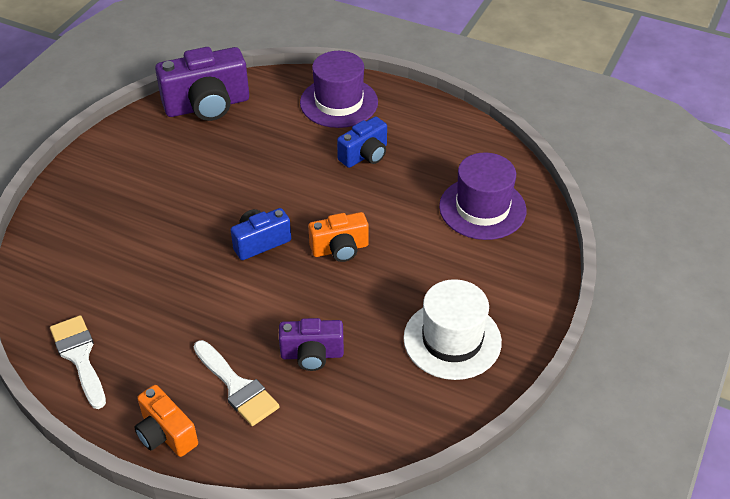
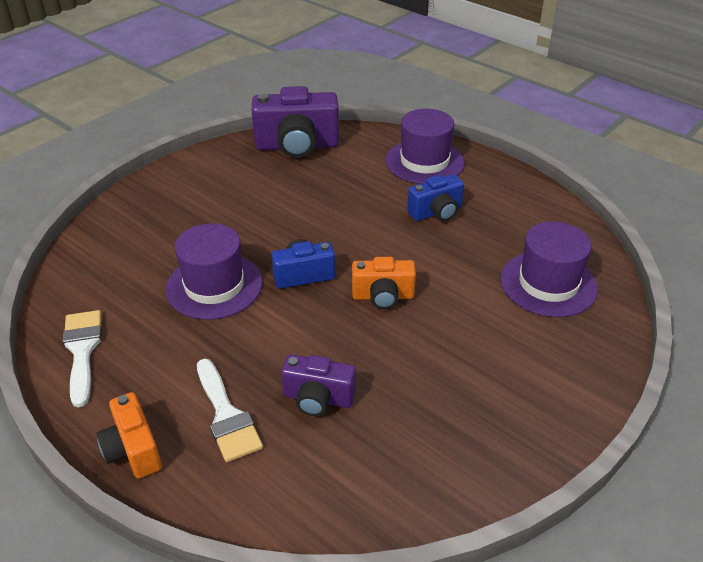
camera: 15 degrees right, 5 degrees down
white hat [403,279,502,380] -> none
none -> purple hat [166,223,263,320]

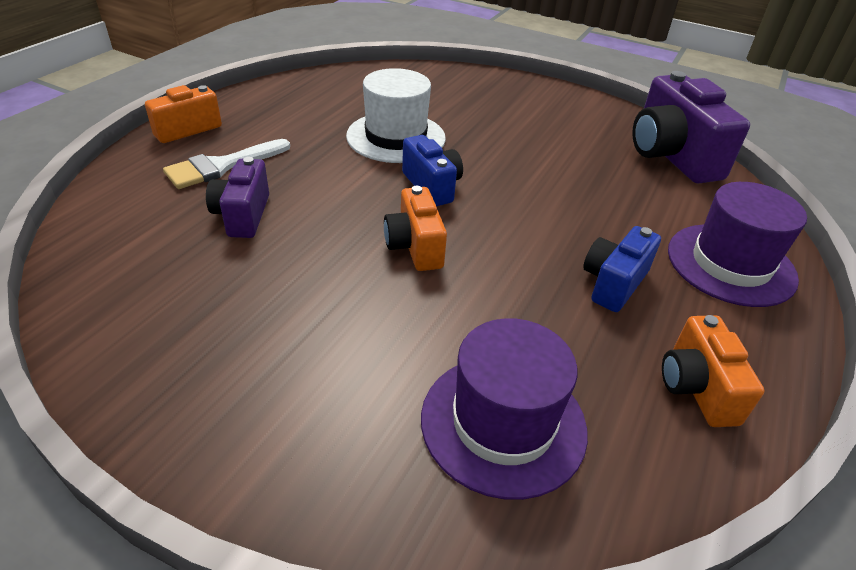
camera: 75 degrees right, 0 degrees up
white brush [62,310,102,407] -> none
purple hat [166,223,263,320] -> white hat [346,68,446,163]
blue camera [407,174,464,221] -> blue camera turned 75 degrees clockwise [583,226,661,312]
none -> orange camera [662,315,765,427]

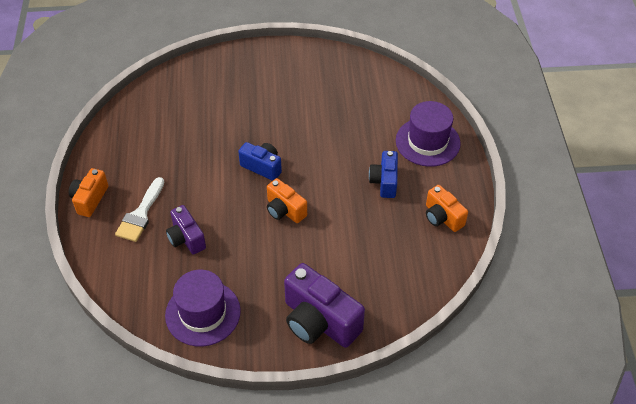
camera: 30 degrees left, 10 degrees up
white hat [346,68,446,163] -> none
purple hat [421,318,588,500] -> purple hat moved to [165,270,241,346]
purple camera [632,71,750,184] -> purple camera moved to [284,263,365,348]

